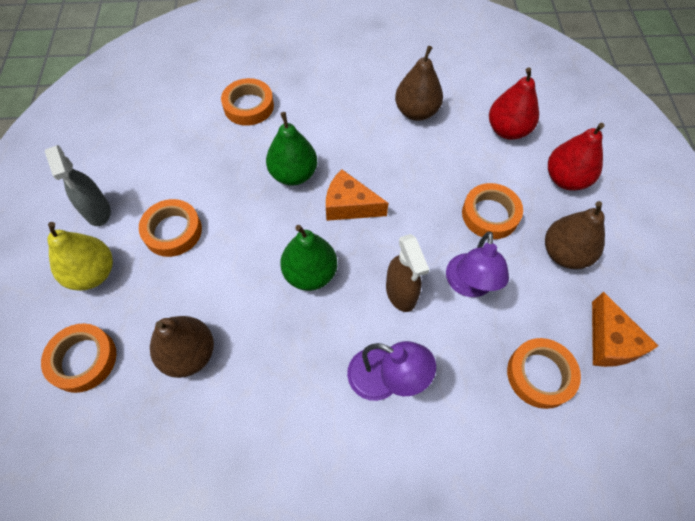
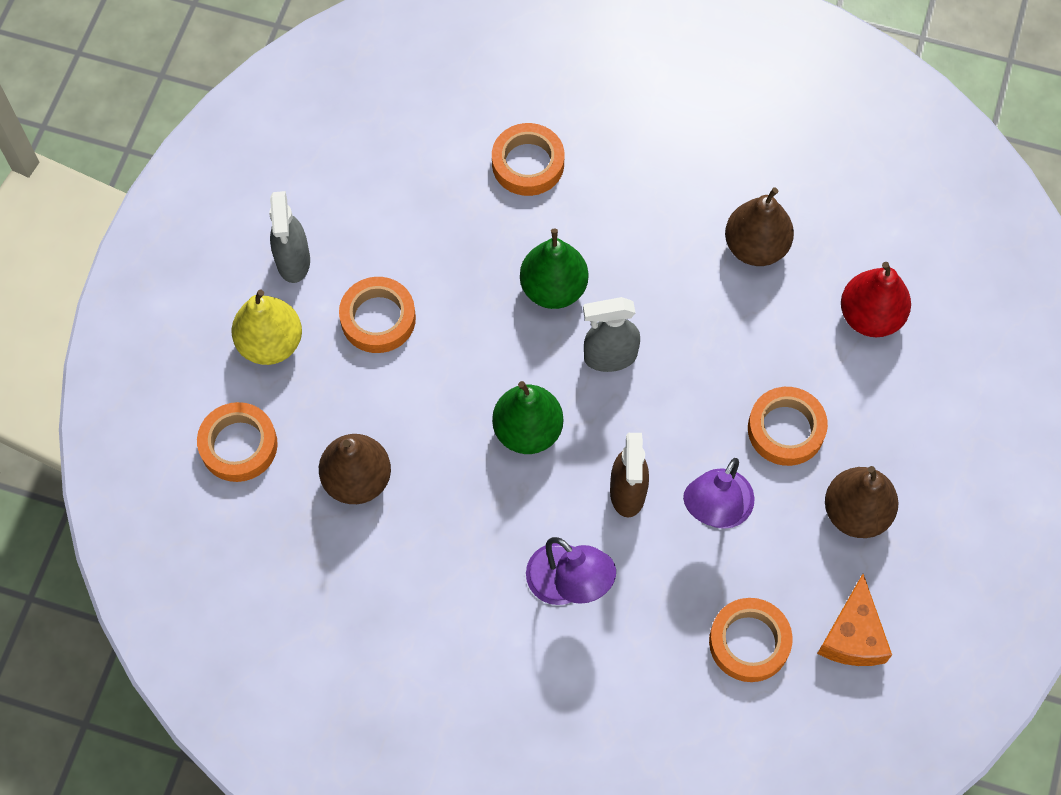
camera: 20 degrees right, 5 degrees up
orange cheese [326,169,388,221] -> grey spray bottle [583,297,640,372]
red pear [548,123,605,191] -> none

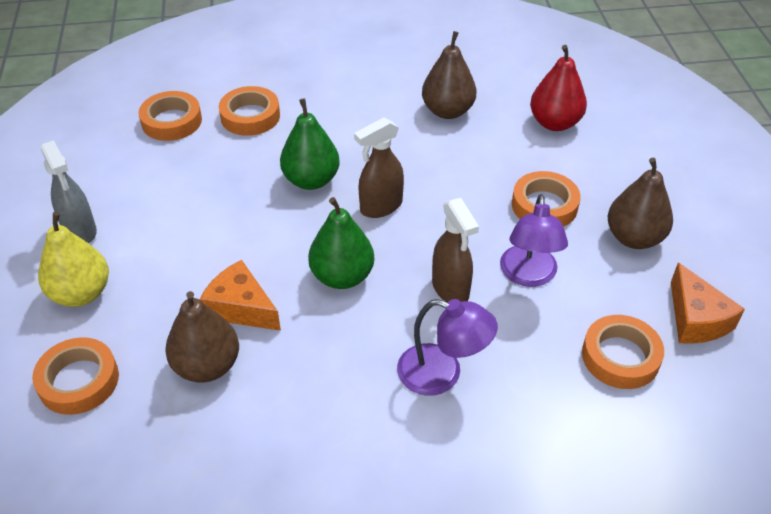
camera: 25 degrees left, 20 degrees down
orange tape [339,277,416,353] -> orange tape moved to [139,91,202,141]
grey spray bottle [583,297,640,372] -> brown spray bottle [354,117,404,218]
none -> orange cheese [200,260,281,331]

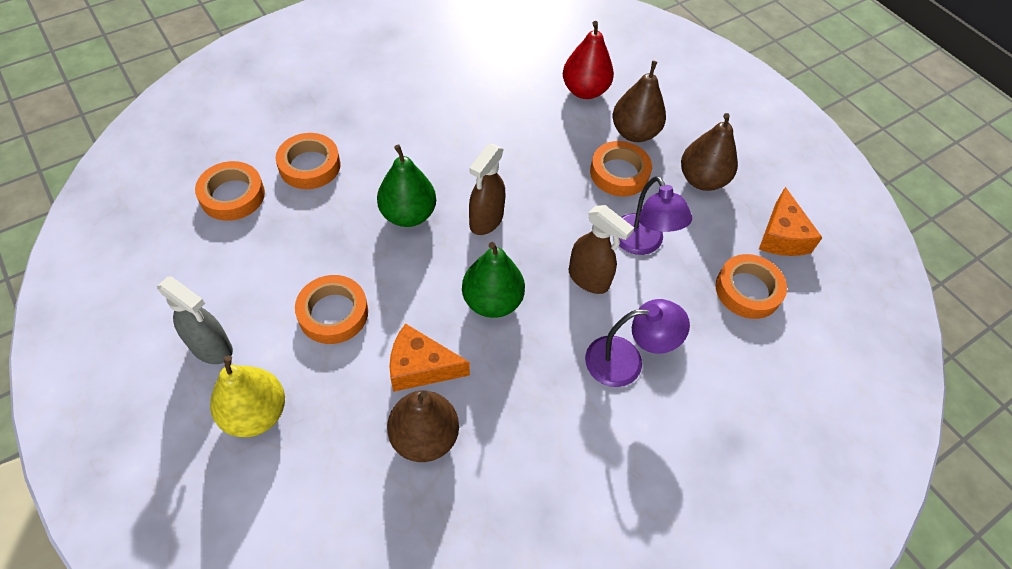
camera: 30 degrees left, 10 degrees up
orange tape [32,337,119,415] -> orange tape moved to [295,275,368,344]
brown pear [422,31,477,119] -> brown pear moved to [613,61,666,142]
orange cheese [671,263,745,344] -> orange cheese turned 45 degrees clockwise [759,187,823,256]

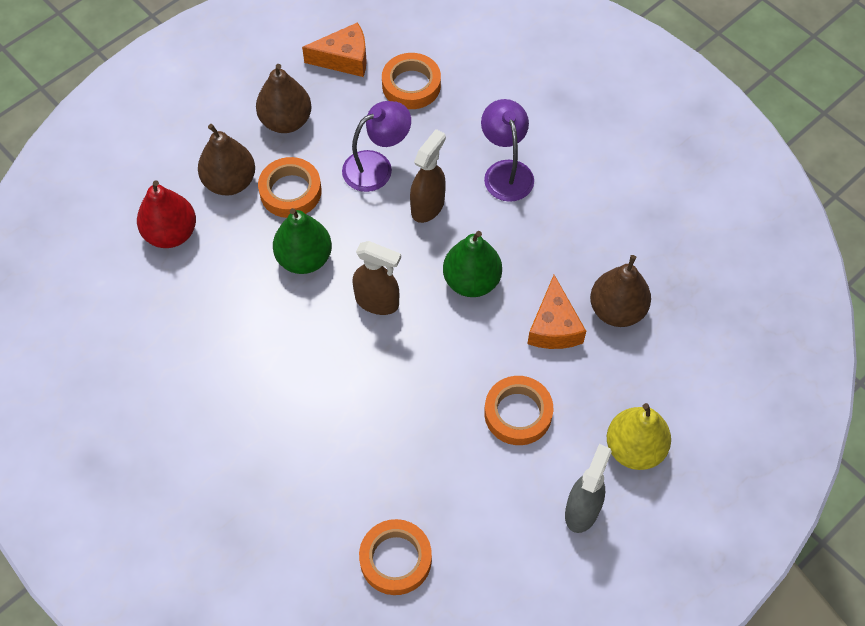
camera: 95 degrees left, 5 degrees up
orange tape [275,133,341,189] -> none
green pear [377,144,436,227] -> green pear moved to [273,208,332,274]

